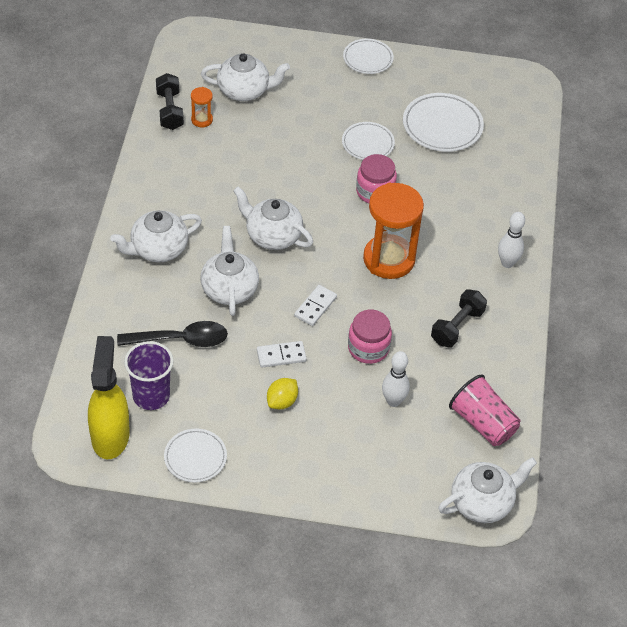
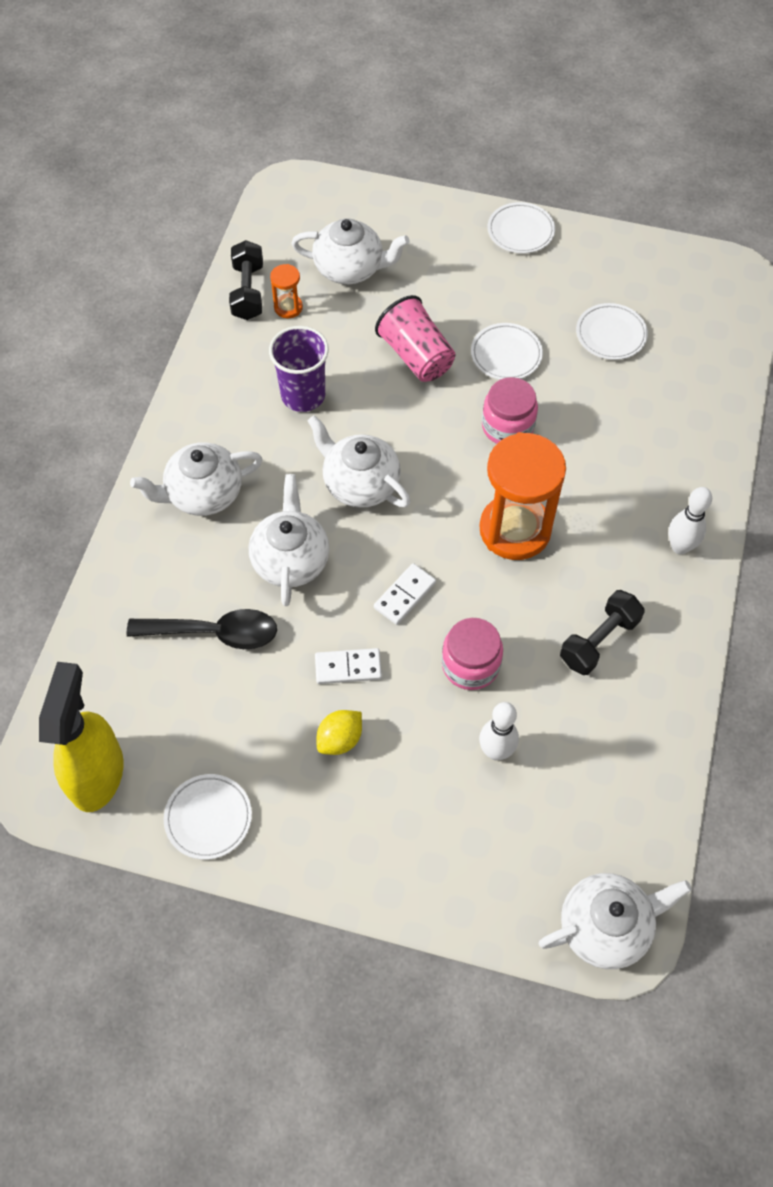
camera: 10 degrees right, 10 degrees up
purple cup [124,341,174,410] -> purple cup moved to [269,326,329,412]
white plate [403,93,484,152] -> white plate [576,303,648,360], size x0.65
pink cup [449,375,521,446] -> pink cup moved to [375,295,456,382]

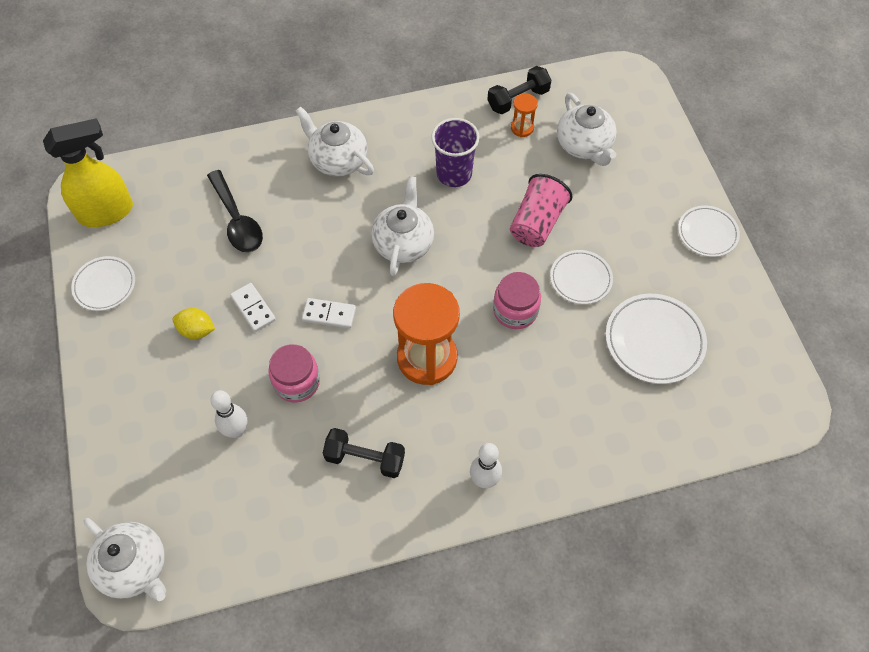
camera: 60 degrees right, 0 degrees up
white teapot [249,474,330,606] -> none
white plate [576,303,648,360] -> white plate [606,294,707,384], size x1.55

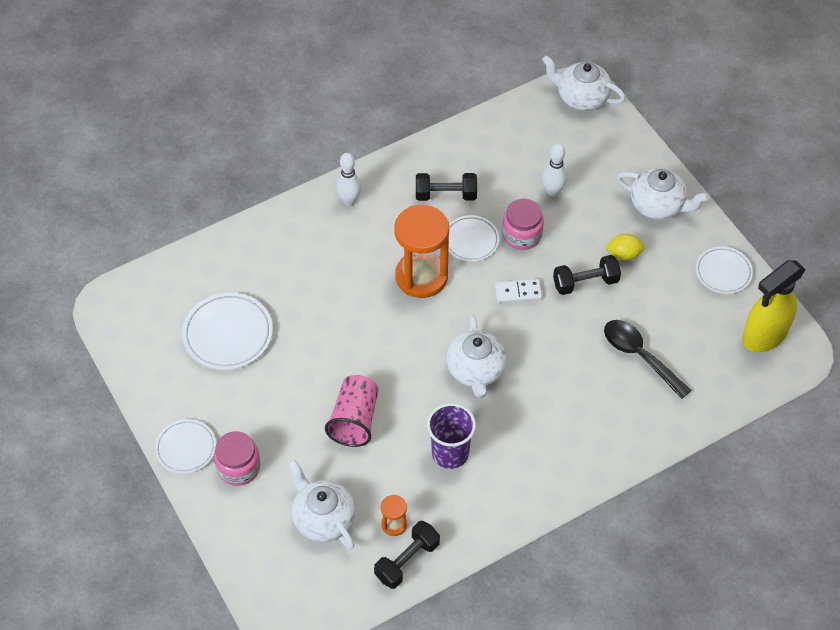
camera: 165 degrees right, 5 degrees down
white domino [230,283,276,332] -> black dumbbell [553,255,621,295]
white teapot [296,106,374,177] -> white teapot moved to [617,168,709,220]
pink jar [493,272,541,329] -> pink jar moved to [214,431,260,486]
white plate [550,250,613,304] -> white plate moved to [448,215,499,262]

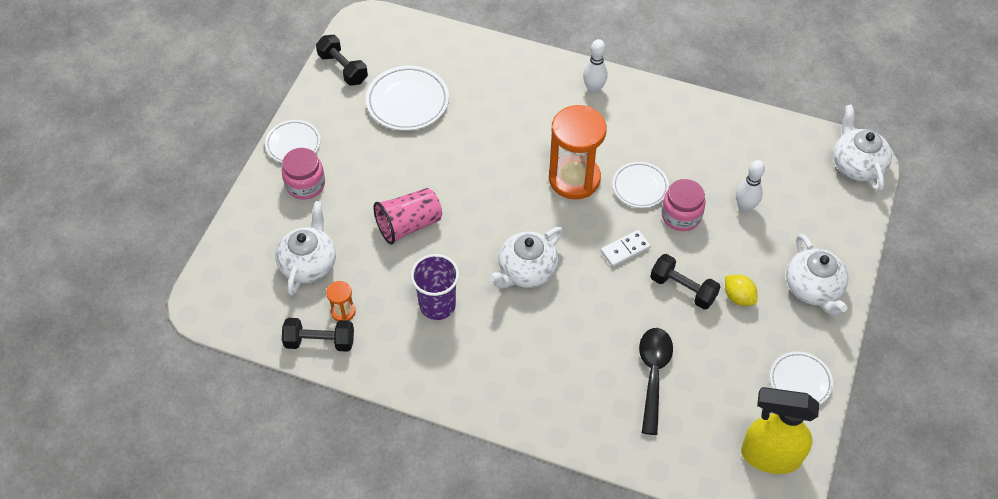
camera: 50 degrees right, 0 degrees up
black dumbbell [416,173,477,201] -> black dumbbell moved to [316,35,368,86]
white domino [495,279,542,303] -> white domino turned 75 degrees counterclockwise [601,230,651,267]

